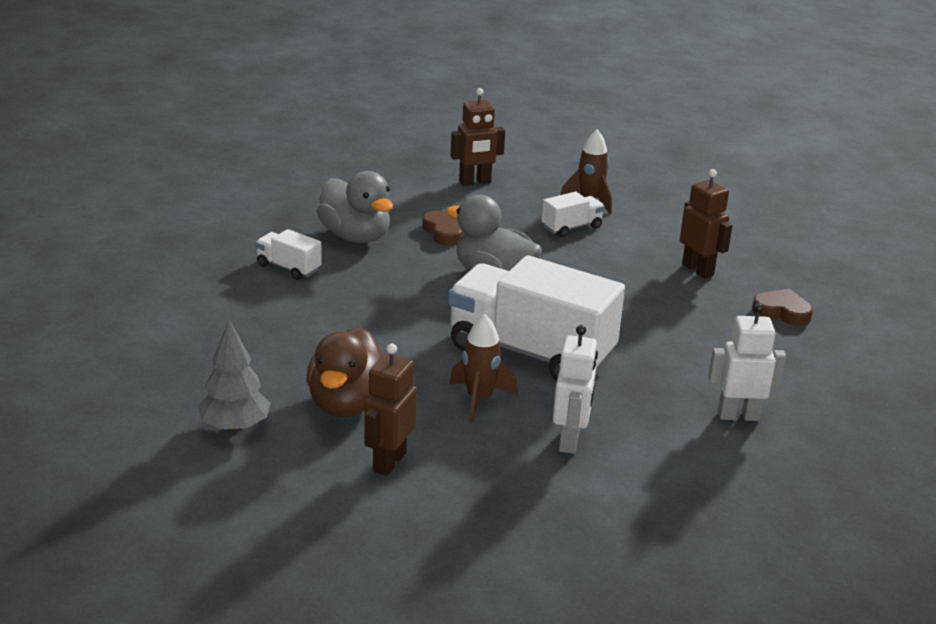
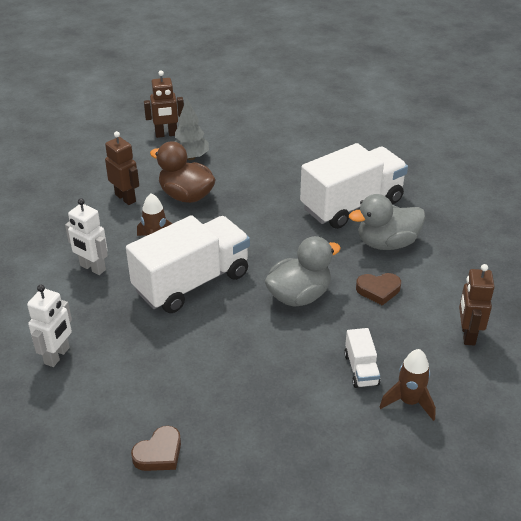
camera: 115 degrees right, 10 degrees up
white truck [255,229,322,280] -> white truck [300,143,408,229], size x2.29
brown robot [680,169,733,279] -> brown robot moved to [144,71,184,138]

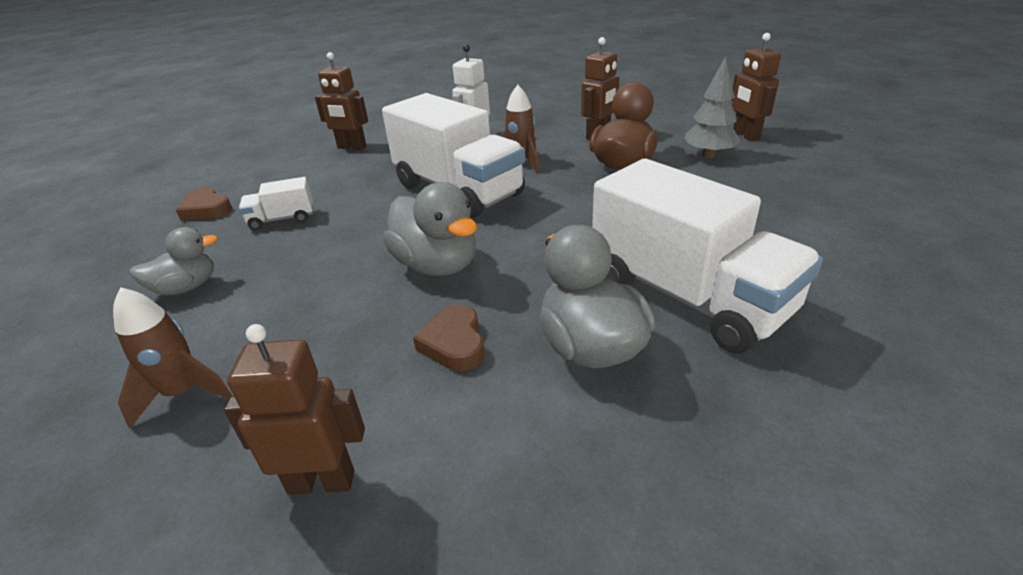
camera: 85 degrees right, 5 degrees down
white robot [27,285,72,367] -> brown robot [315,52,368,150]
white truck [344,328,380,388] -> white truck moved to [239,177,313,230]
none -> grey duck [129,227,218,295]

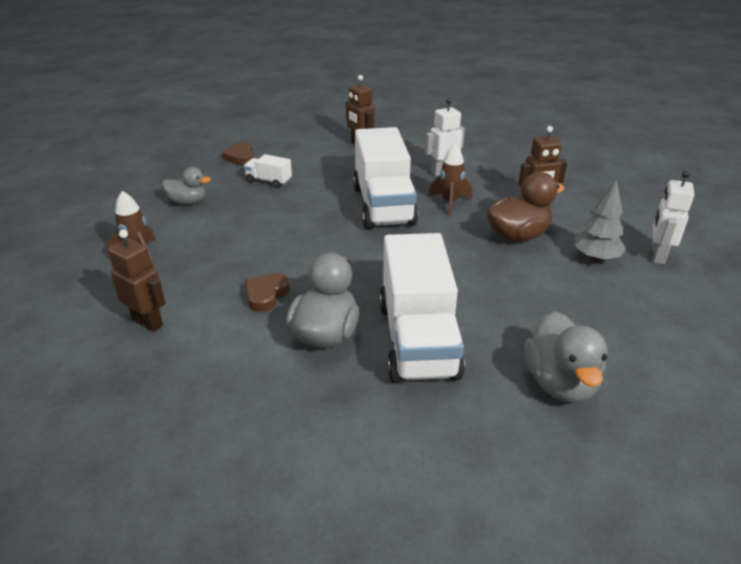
camera: 35 degrees right, 0 degrees up
grey duck [383,182,477,276] -> grey duck moved to [524,311,608,403]
brown robot [731,33,781,141] -> white robot [653,171,694,265]

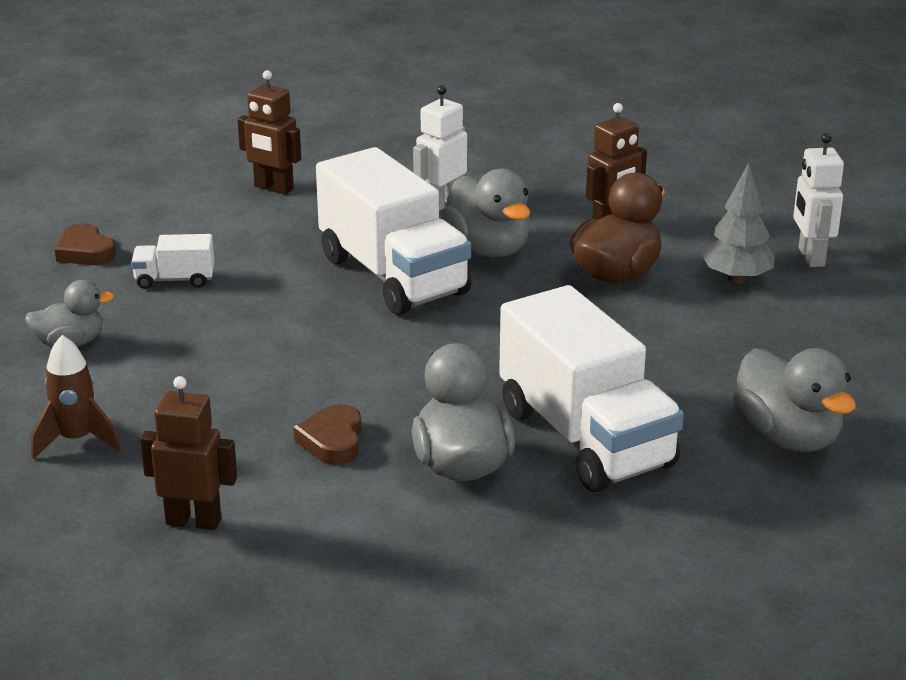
camera: 25 degrees left, 5 degrees down
brown rocket [428,144,472,216] -> grey duck [441,169,530,257]

